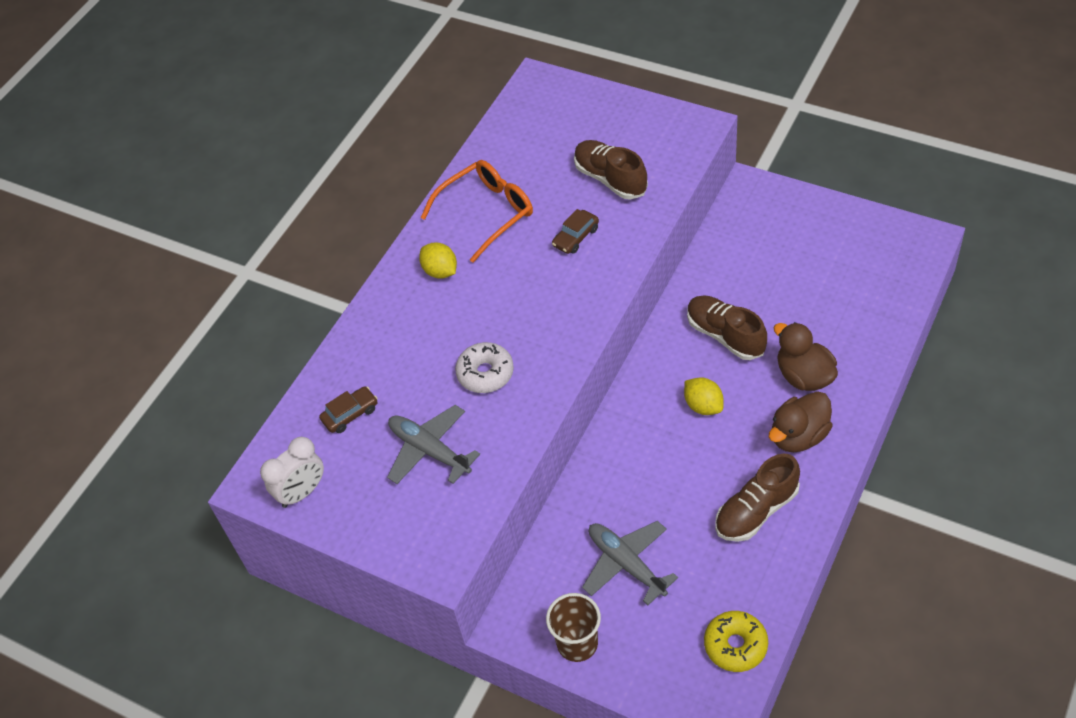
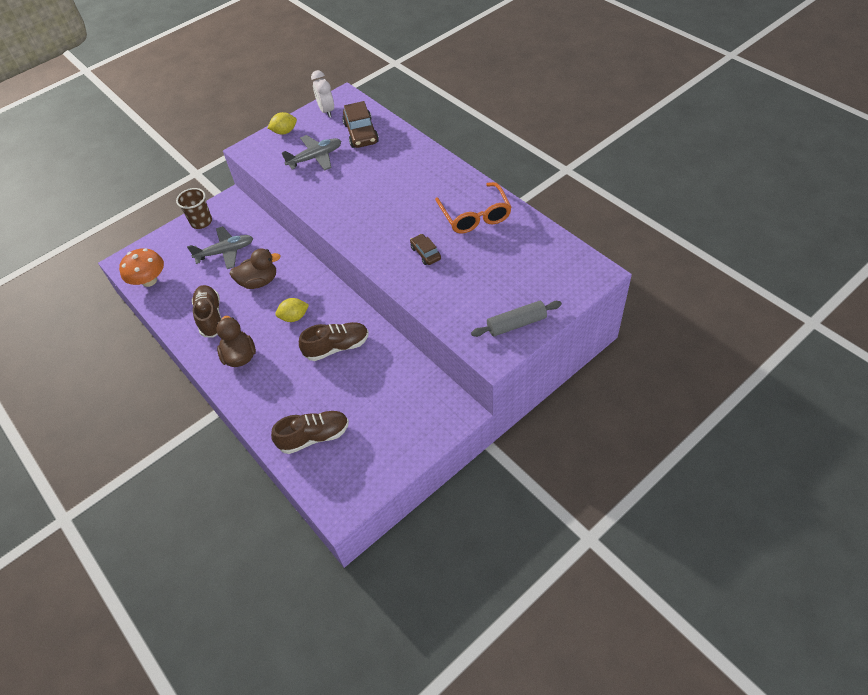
camera: 110 degrees right, 0 degrees up
brown car [319,386,378,433] -> brown car [342,101,379,148], size x1.76
yellow lemon [419,243,457,279] -> yellow lemon moved to [268,112,297,135]
white donut [455,342,514,393] -> none
brown shoe [574,140,648,200] -> brown shoe moved to [271,411,349,454]
yellow donut [704,611,768,672] -> orange mushroom [119,248,164,287]
brown duck [774,322,838,391] -> brown duck moved to [229,248,281,289]
none -> grey rolling pin [471,301,562,337]

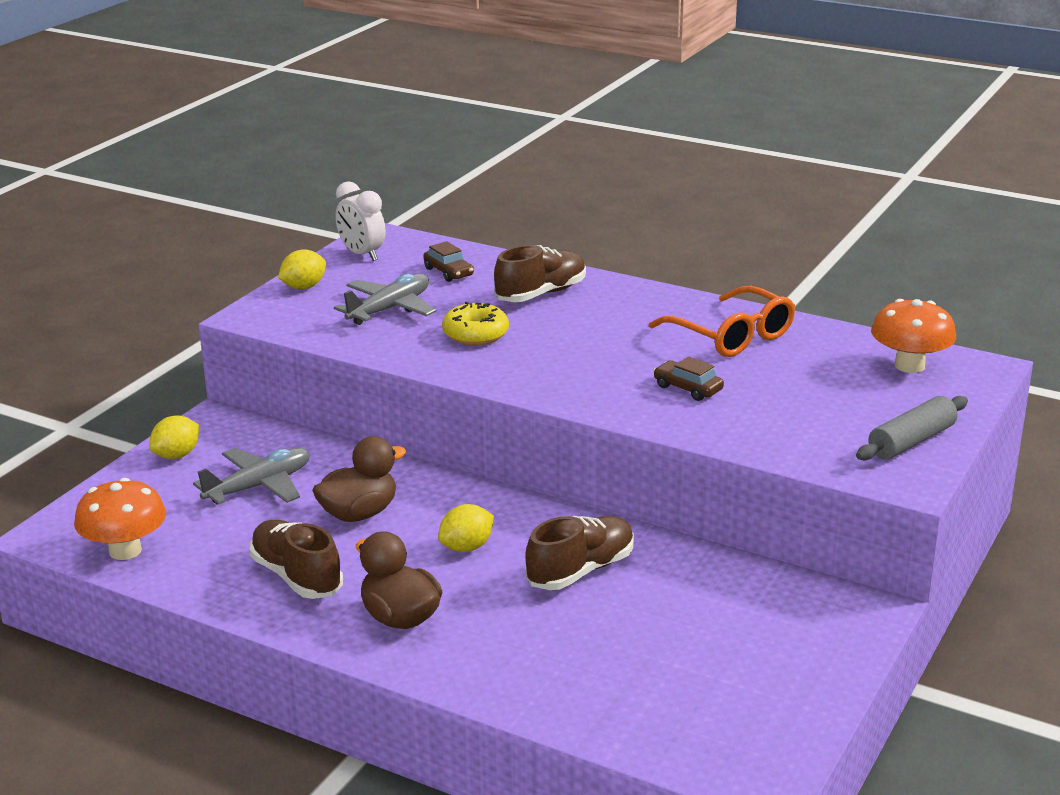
camera: 25 degrees left, 25 degrees down
brown cup [176,188,212,229] -> yellow lemon [149,415,199,459]
brown shoe [271,411,349,454] -> brown shoe moved to [494,245,586,302]
brown car [342,101,379,148] -> brown car [423,241,474,282], size x0.57
none -> yellow donut [442,301,509,345]
none -> orange mushroom [871,299,956,373]

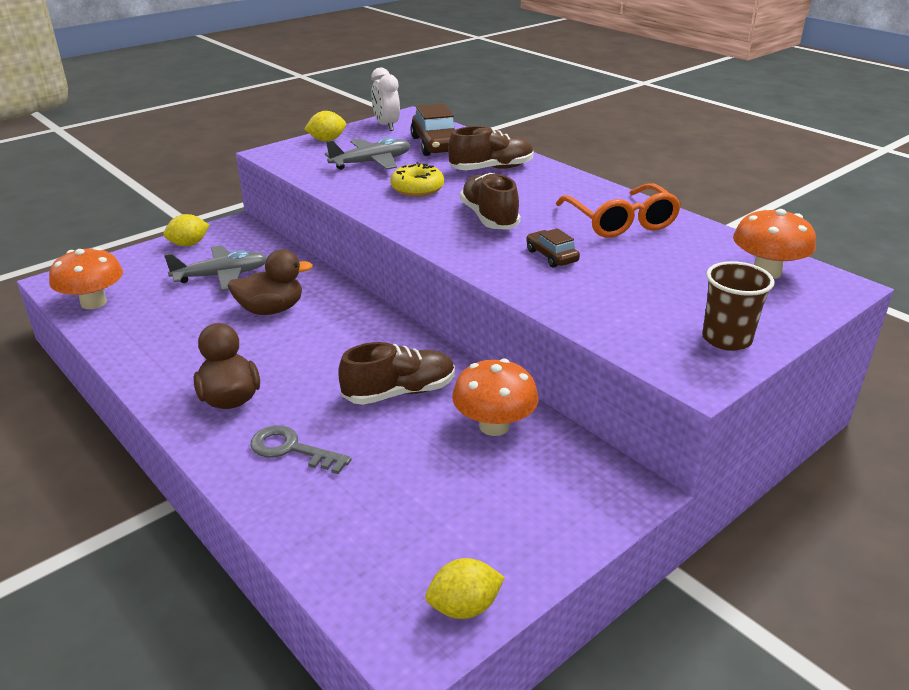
camera: 20 degrees right, 5 degrees up
brown shoe [249,520,343,599] -> brown shoe moved to [460,173,520,230]
brown car [423,241,474,282] -> brown car [410,103,455,156], size x1.76
yellow lemon [438,504,494,552] -> yellow lemon moved to [425,558,505,619]
grey rolling pin [856,396,968,461] -> brown cup [702,261,775,351]
none -> grey key [250,425,352,474]
none -> orange mushroom [452,359,539,436]

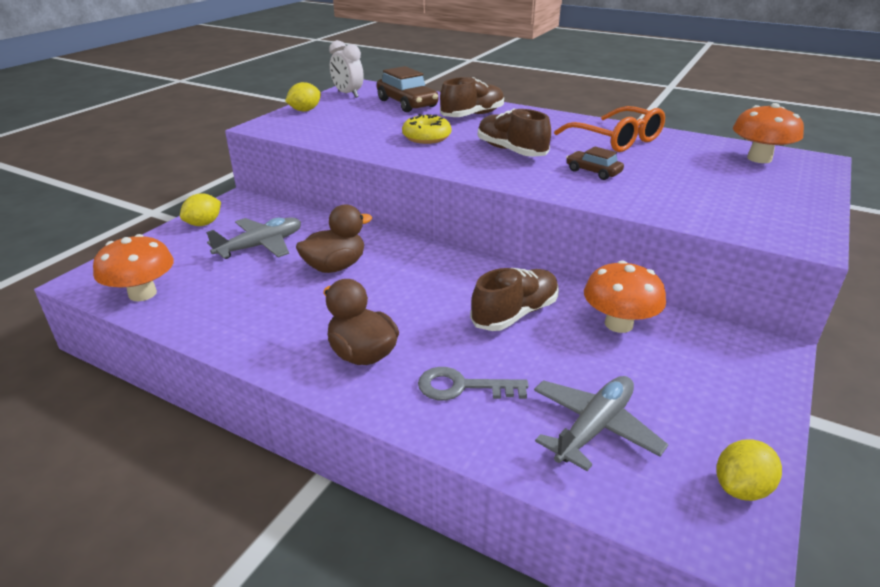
camera: 20 degrees left, 0 degrees up
grey plane [325,137,410,170] -> grey plane moved to [534,376,669,471]
brown cup [702,261,775,351] -> none

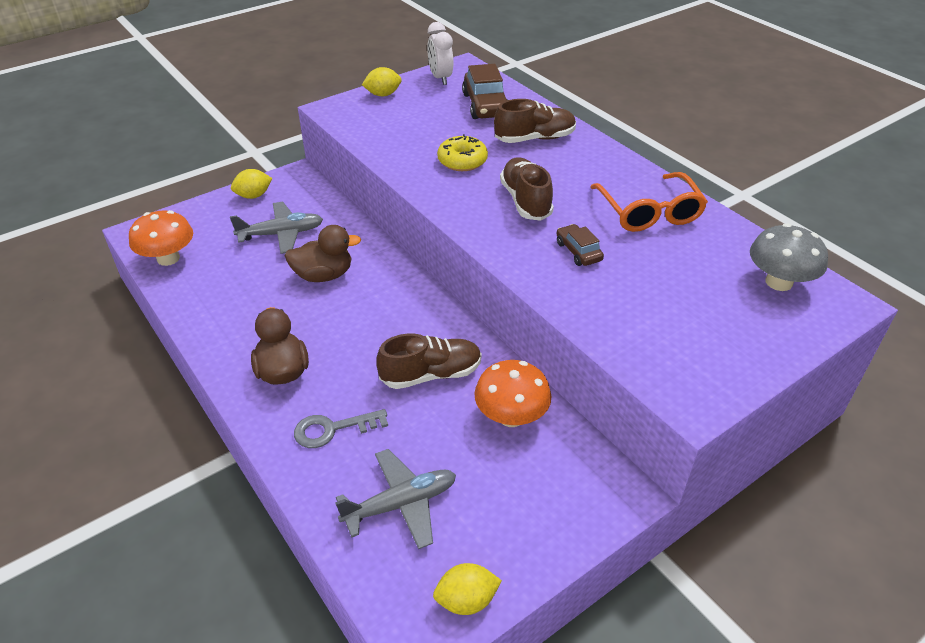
camera: 25 degrees right, 10 degrees up
grey key [418,367,528,401] -> grey key turned 45 degrees counterclockwise [294,409,388,448]
orange mushroom [733,103,804,163] -> grey mushroom [750,223,828,291]

